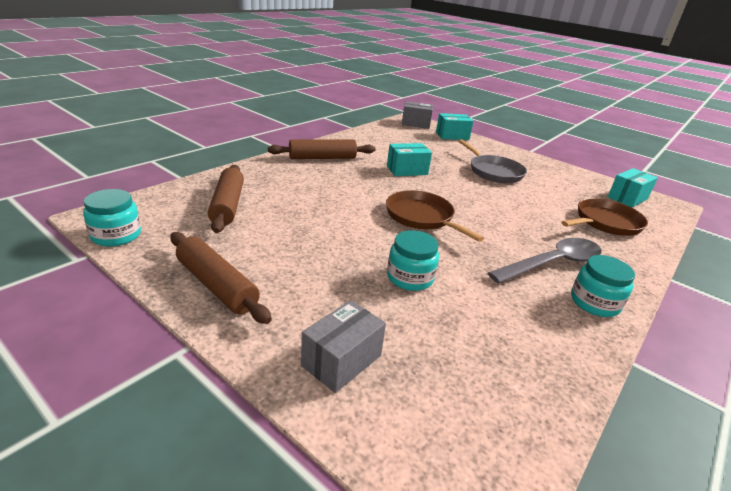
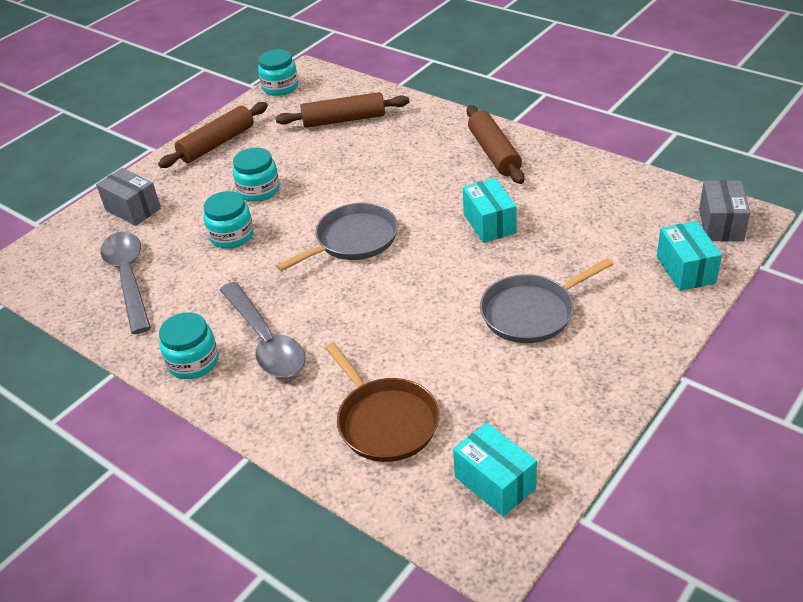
camera: 95 degrees right, 10 degrees up
brown pan [386,190,484,242] -> grey pan [276,203,398,271]
none -> grey spoon [100,232,151,334]
none -> turquoise jar [233,148,280,202]

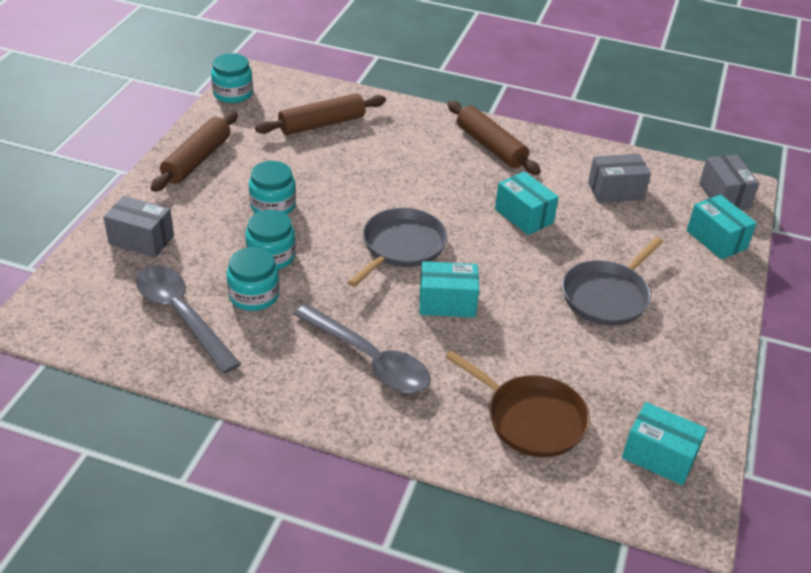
camera: 25 degrees left, 0 degrees up
turquoise jar [159,312,219,379] -> turquoise jar moved to [227,247,279,311]
none -> turquoise box [419,261,479,318]
none -> grey box [588,154,651,203]

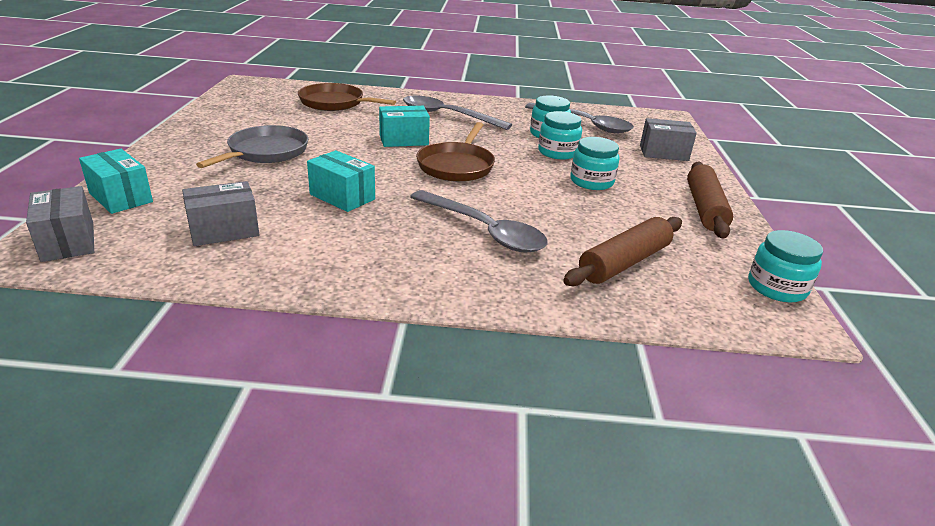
camera: 165 degrees right, 10 degrees down
grey pan [348,208,447,287] -> brown pan [416,122,495,182]
brown rolling pin [447,101,541,175] -> none
turquoise box [622,402,707,485] -> none
none -> grey spoon [410,190,548,252]

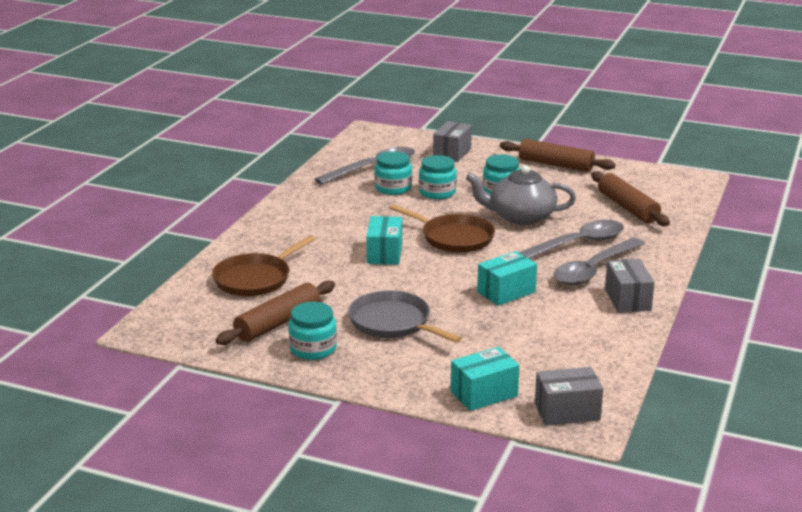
camera: 70 degrees left, 5 degrees down
grey box [182,181,259,246] -> grey box moved to [605,259,655,313]
grey spoon [403,96,512,130] -> grey spoon moved to [554,238,645,285]
turquoise jar [748,230,823,302] -> turquoise jar moved to [288,302,337,360]
none -> brown rolling pin [215,281,335,345]
none -> grey teapot [466,165,576,225]

